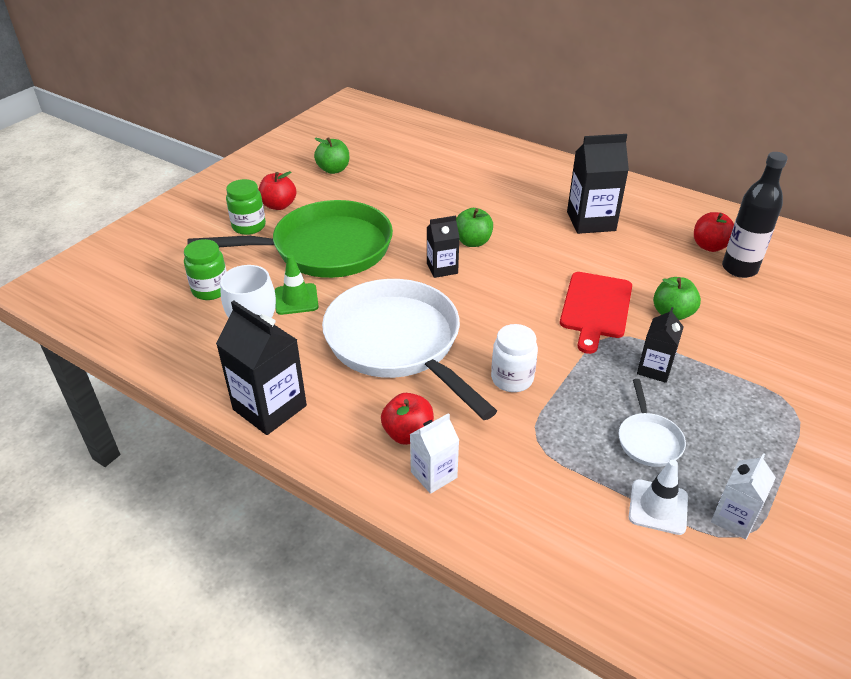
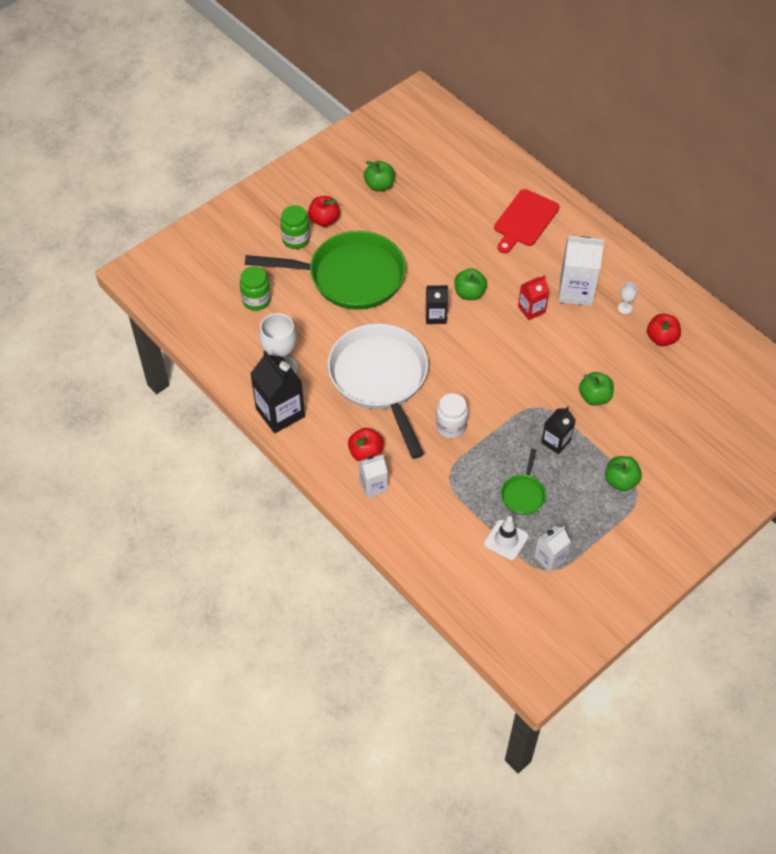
camera: 15 degrees right, 15 degrees up
green traffic cone [275,254,319,315] -> none
red cutting board [560,272,632,354] -> red cutting board moved to [494,189,560,253]
black carton [567,134,629,234] -> white carton [558,236,605,306]
white pan [619,379,686,467] -> green pan [501,449,546,515]
black bottle [722,152,788,278] -> none
none -> red carton [518,275,549,320]
none -> green apple [605,456,642,491]
none -> white goblet [618,282,638,314]

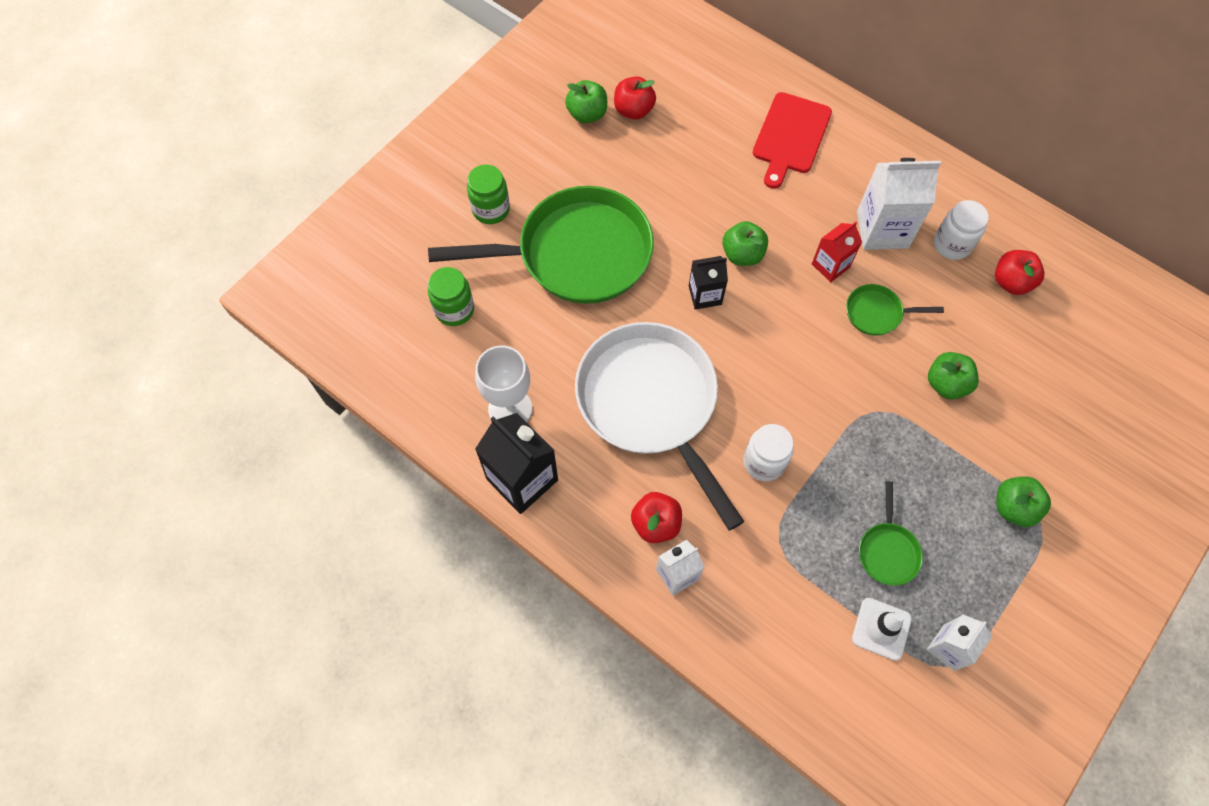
camera: 10 degrees left, 10 degrees up
red apple [308,196,340,227] -> red apple moved to [614,76,656,120]
black carton [541,406,576,454] -> none
white goblet [618,282,638,314] -> white jar [934,200,989,260]
none -> green pan [846,284,944,336]

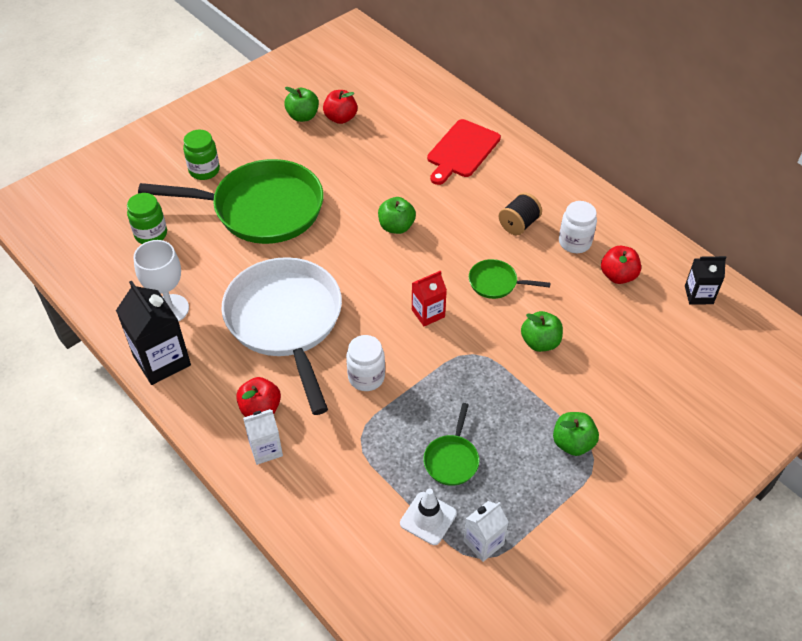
camera: 10 degrees right, 15 degrees down
black carton [689,256,728,310] -> black carton moved to [685,256,726,305]
red carton [812,222,862,282] -> red carton moved to [412,271,447,326]
white carton [857,158,941,250] -> black spool [498,192,542,235]

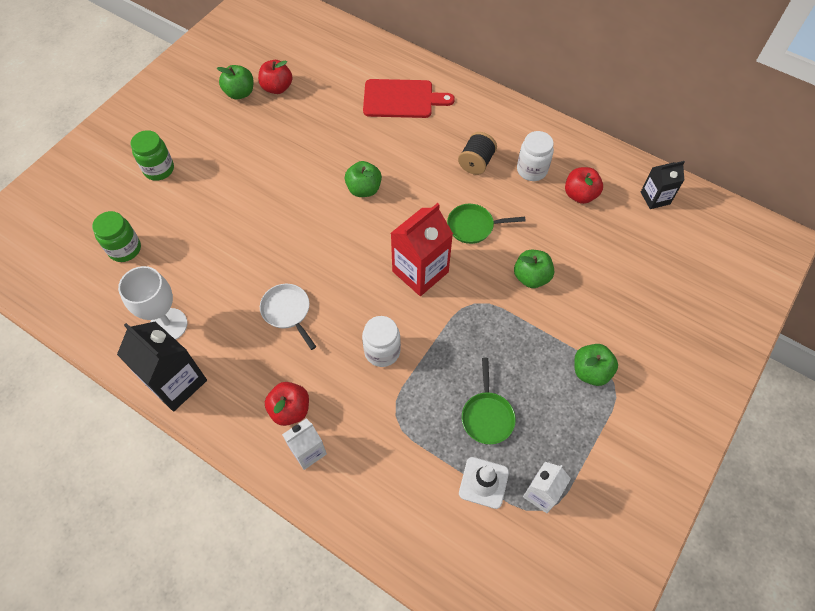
camera: 15 degrees left, 10 degrees up
green pan [138,159,324,244] -> none
white pan [221,257,342,415] -> white pan [260,284,316,350], size x0.42
red carton [412,271,447,326] -> red carton [391,203,453,296], size x1.69
red cutting board [427,119,501,185] -> red cutting board turned 105 degrees counterclockwise [363,79,455,118]

